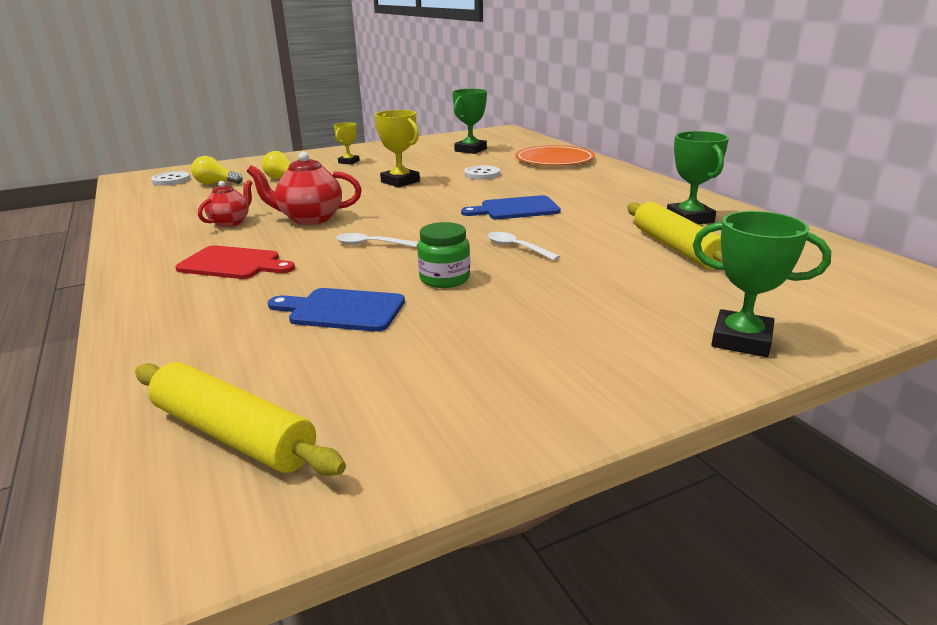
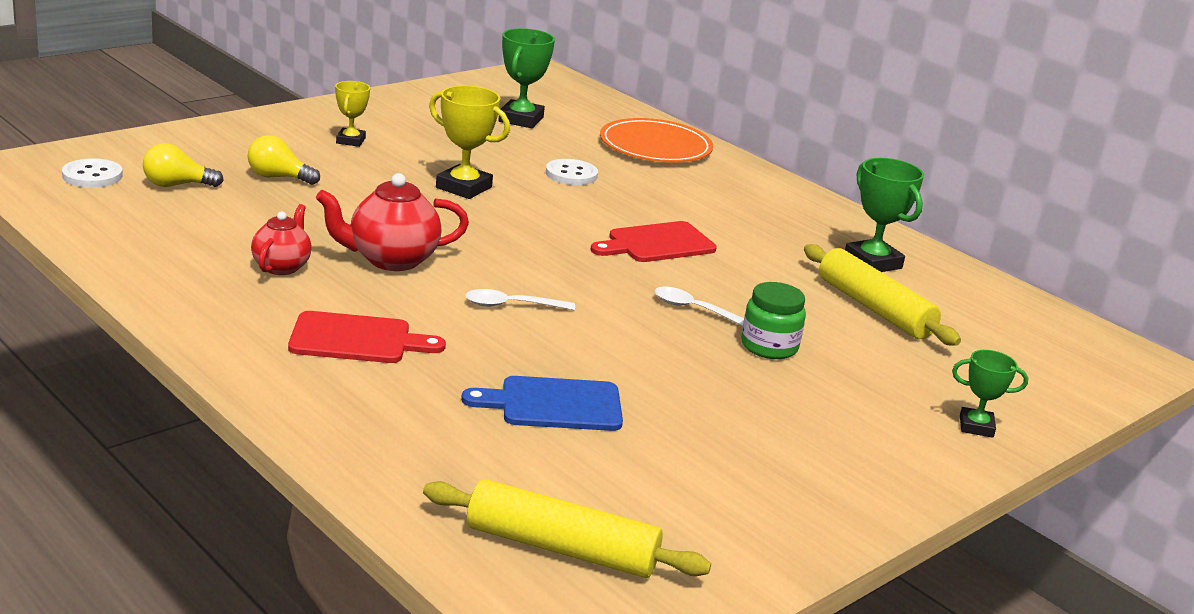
camera: 20 degrees left, 0 degrees up
green jar [417,222,470,288] -> green jar moved to [741,282,806,359]
blue cutting board [461,195,561,219] -> red cutting board [590,221,717,262]
green trophy [693,211,831,357] -> green trophy [952,350,1028,438], size x0.62

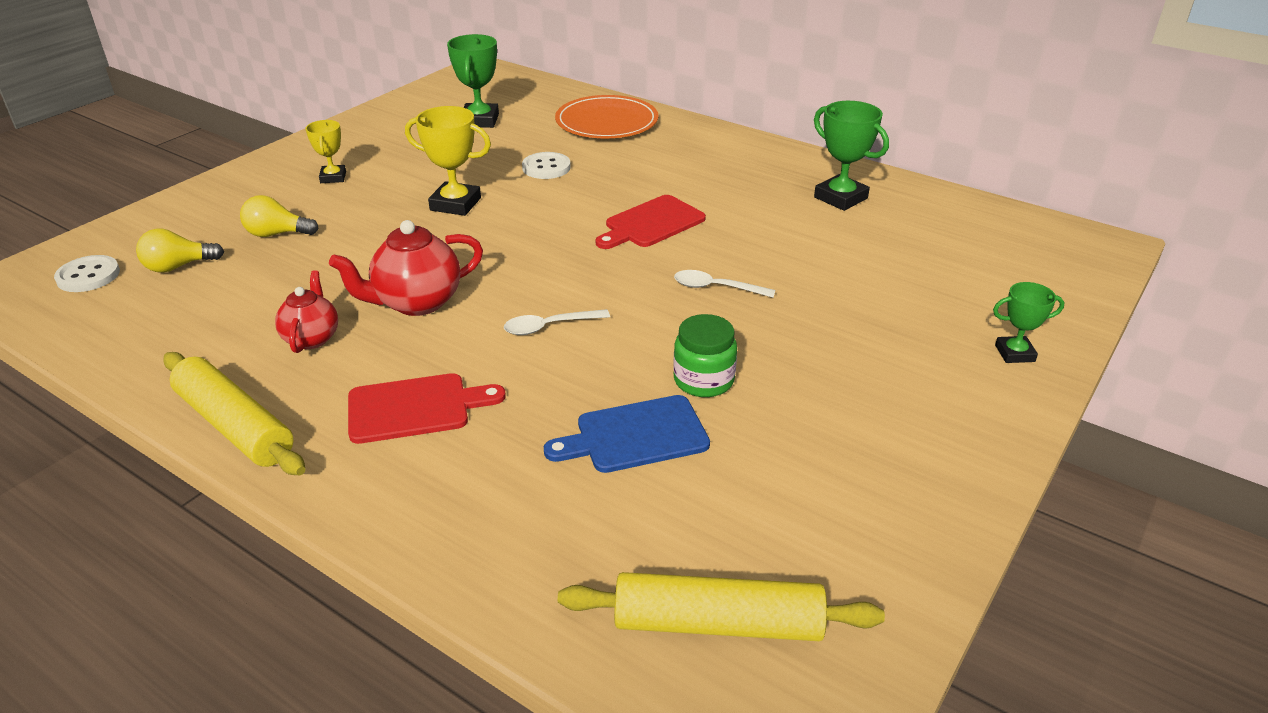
camera: 10 degrees left, 10 degrees up
green jar [741,282,806,359] -> green jar moved to [673,314,737,397]
yellow rolling pin [804,244,961,346] -> yellow rolling pin moved to [163,352,306,475]

